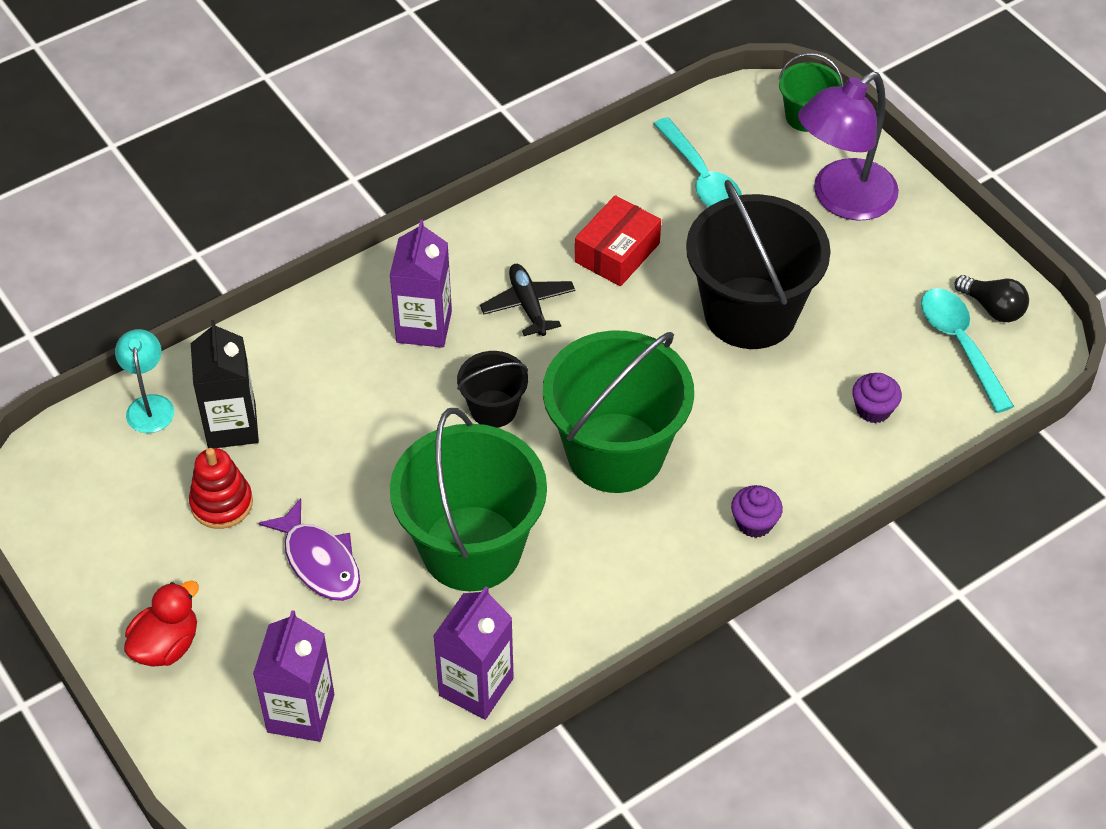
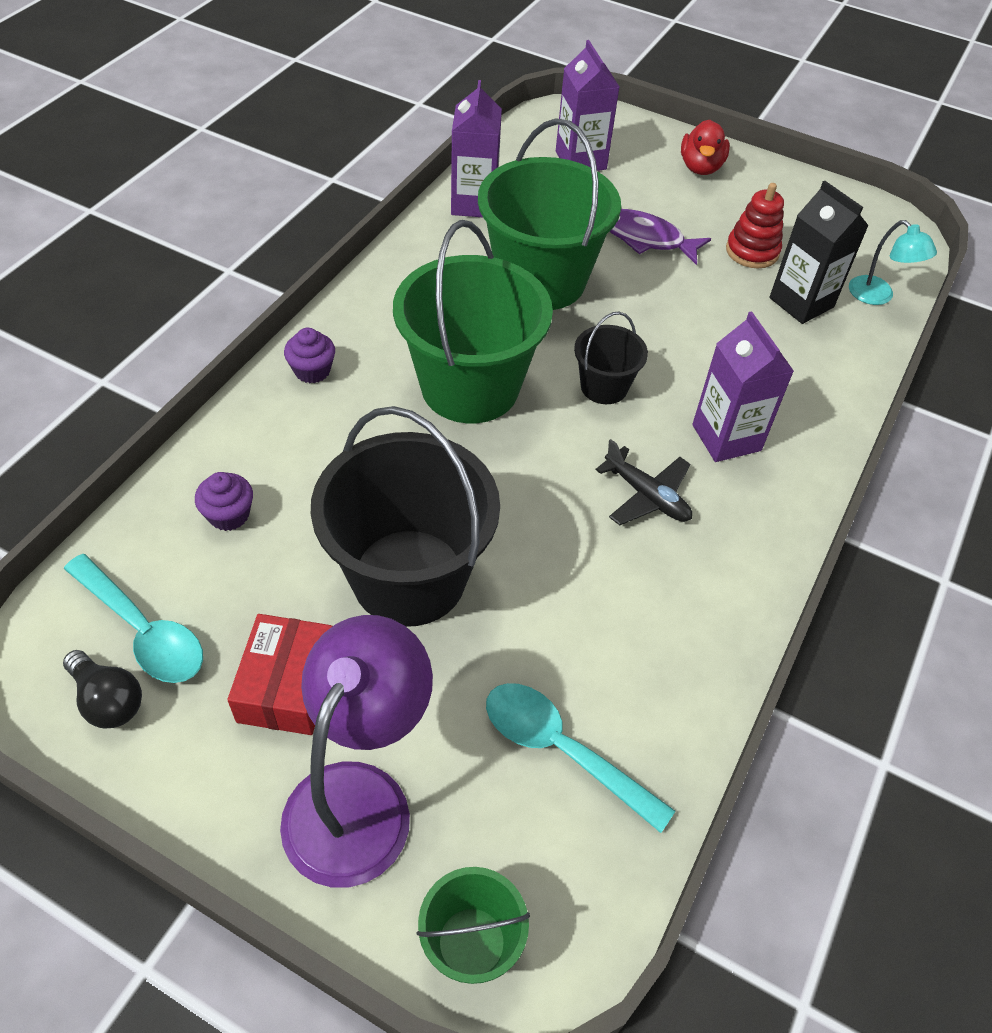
camera: 150 degrees right, 0 degrees up
red box [575,195,661,286] -> red box moved to [227,614,333,735]
black light bulb [954,275,1029,322] -> black light bulb turned 150 degrees counterclockwise [63,650,142,729]

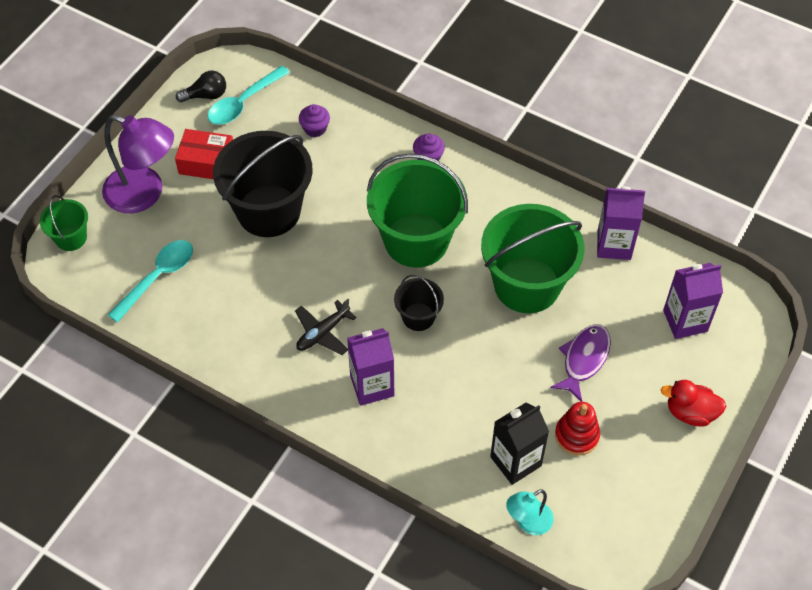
camera: 95 degrees right, 5 degrees up
black light bulb [63,650,142,729] -> black light bulb turned 150 degrees counterclockwise [176,71,226,102]

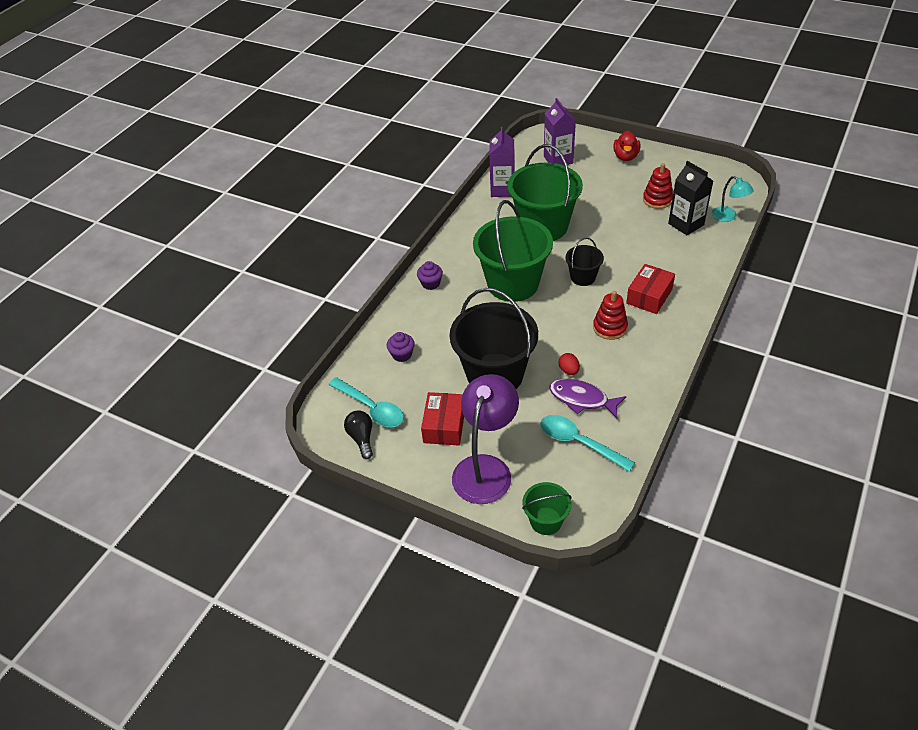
camera: 90 degrees left, 10 degrees down
black plane [295,299,357,355] -> red stacking toy [593,291,628,340]
purple carton [347,328,395,406] -> red box [626,264,675,314]
purple fish [550,324,611,402] -> purple fish moved to [549,379,626,418]
none -> red egg [559,353,580,375]

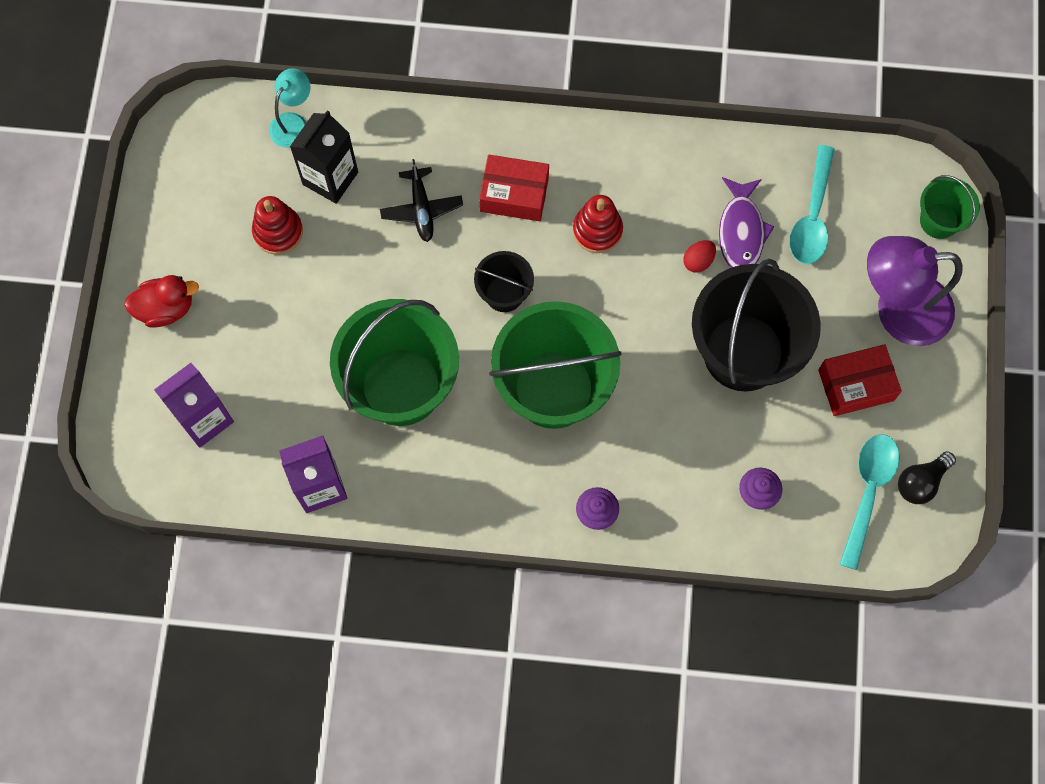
camera: 115 degrees left, 25 degrees up
none -> black plane [380,159,463,242]

